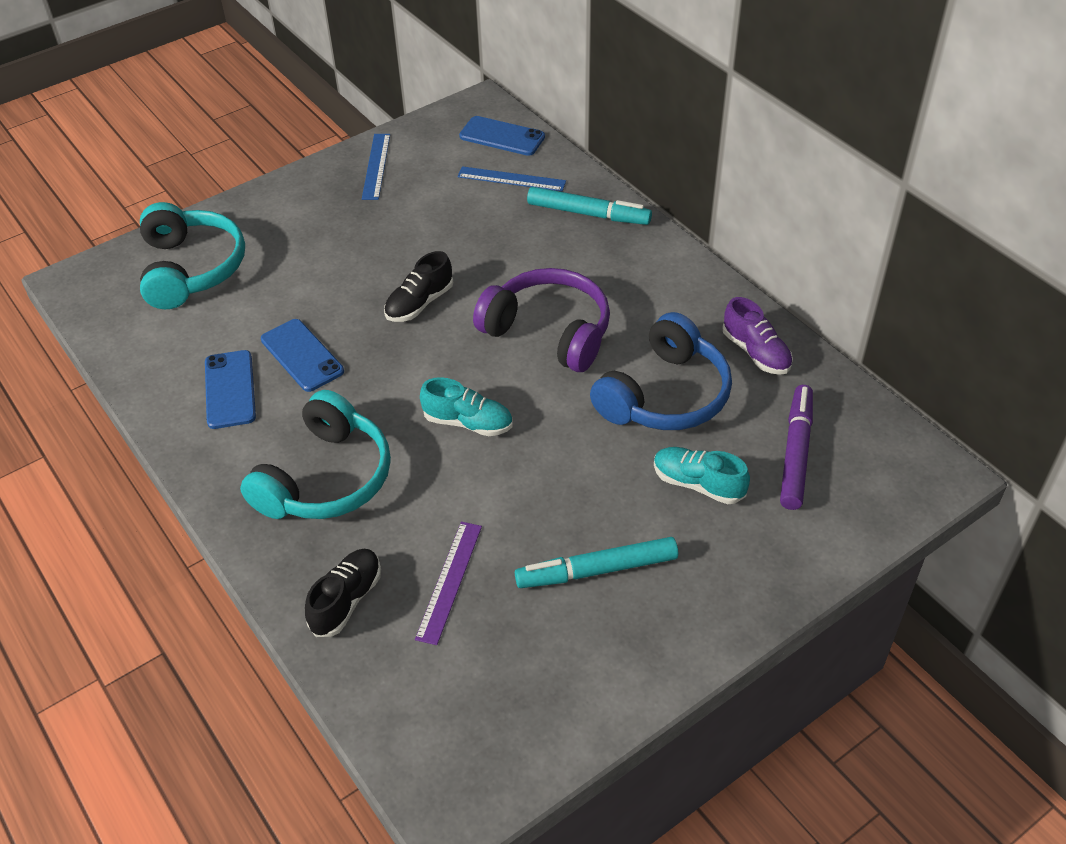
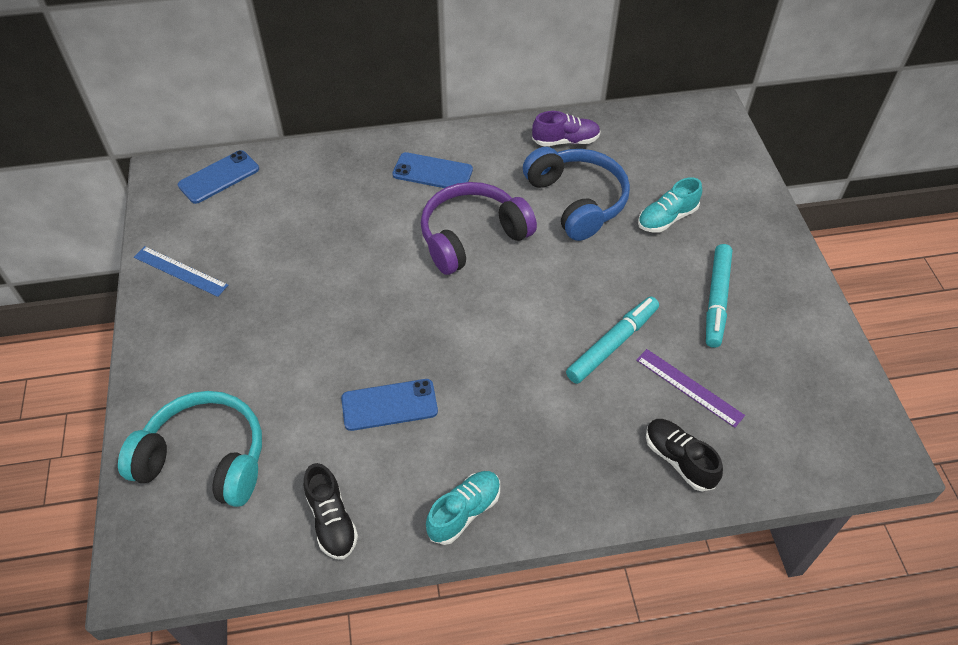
camera: 65 degrees left, 5 degrees up
blue phone [205,350,256,429] -> blue phone moved to [392,152,473,188]
turquoise headphones [240,390,391,519] -> none
black shoe [384,251,453,322] -> black shoe moved to [304,463,358,560]
turquoise shoe [420,377,513,436] -> turquoise shoe moved to [426,471,500,545]
blue ruler [457,166,566,191] -> none
turquoise marker [527,187,652,225] -> turquoise marker moved to [566,296,659,384]
purple marker [780,385,813,510] -> none

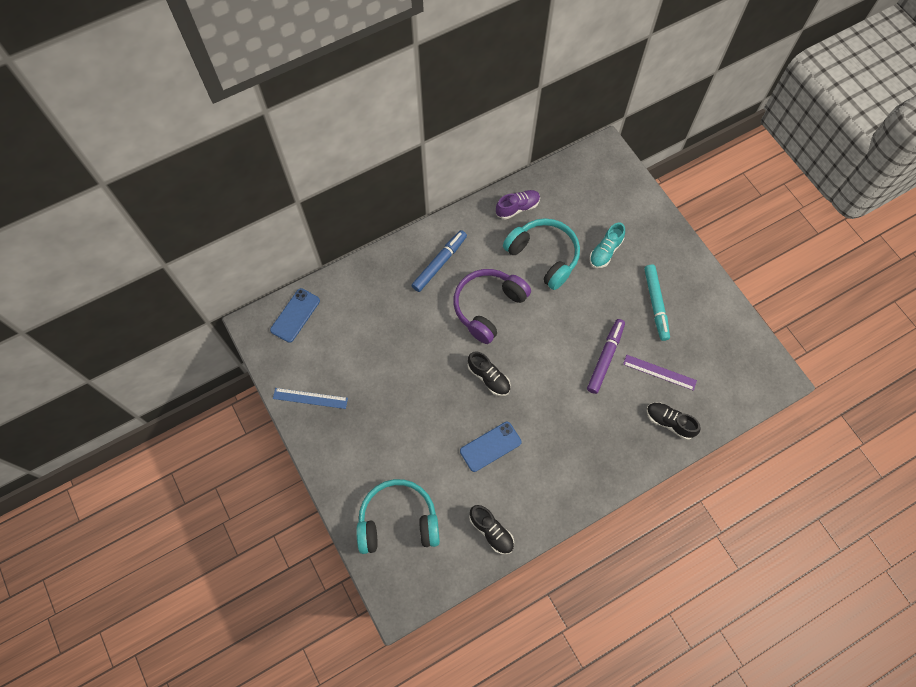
camera: 20 degrees left, 15 degrees up
blue phone [392,152,473,188] -> blue marker [411,230,467,292]
turquoise shoe [426,471,500,545] -> none
blue headphones [523,147,630,241] -> turquoise headphones [503,218,580,290]
turquoise marker [566,296,659,384] -> purple marker [587,319,625,394]
none -> black shoe [468,351,511,396]

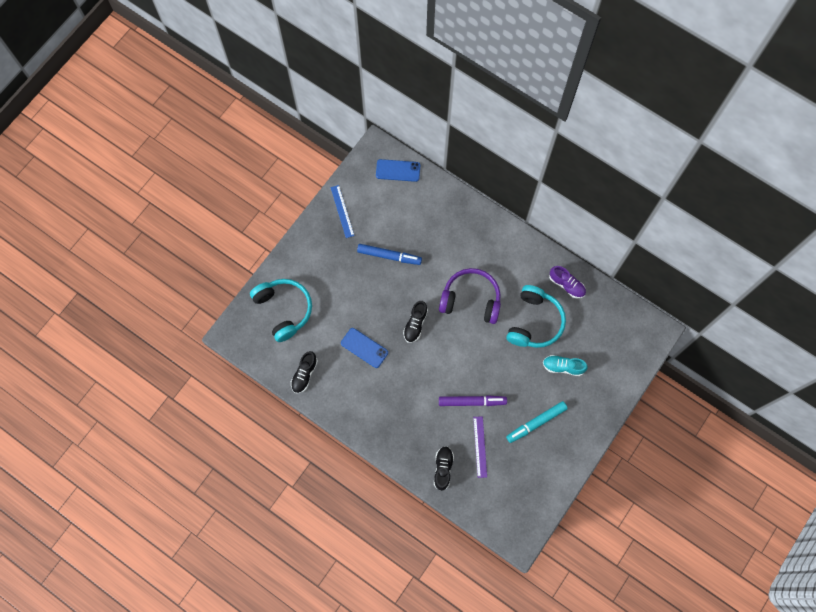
camera: 65 degrees right, 5 degrees up
blue marker [411,230,467,292] -> blue marker moved to [357,244,422,265]

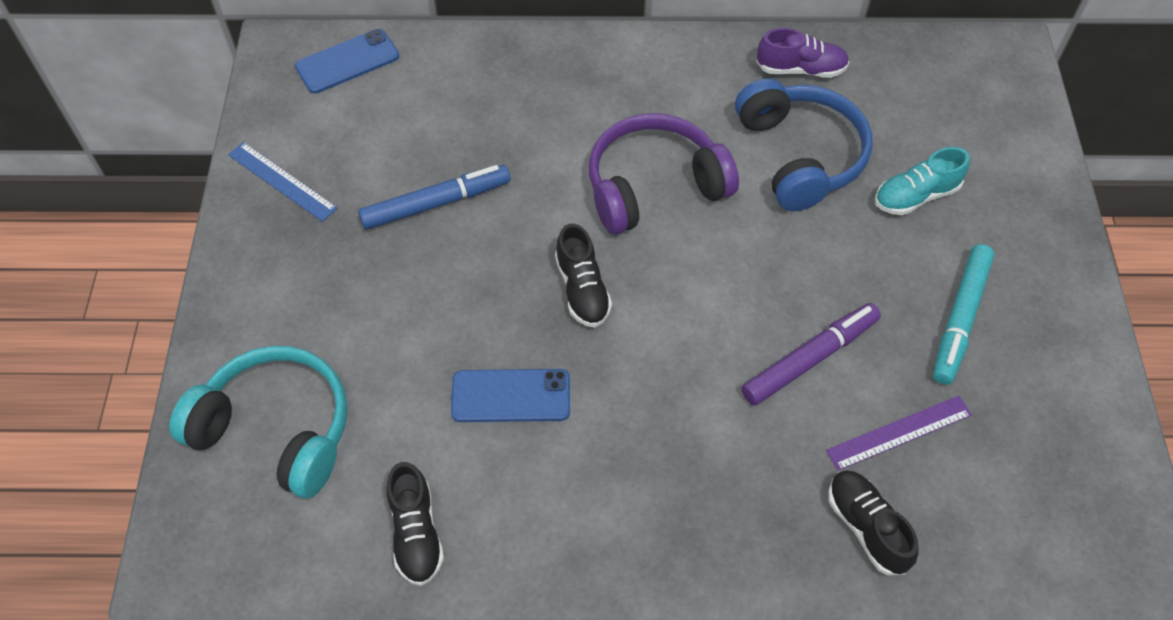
camera: 35 degrees left, 15 degrees down
purple ruler [473,416,487,478] -> purple ruler turned 75 degrees counterclockwise [826,396,972,471]
turquoise headphones [506,285,566,348] -> blue headphones [735,78,872,211]

